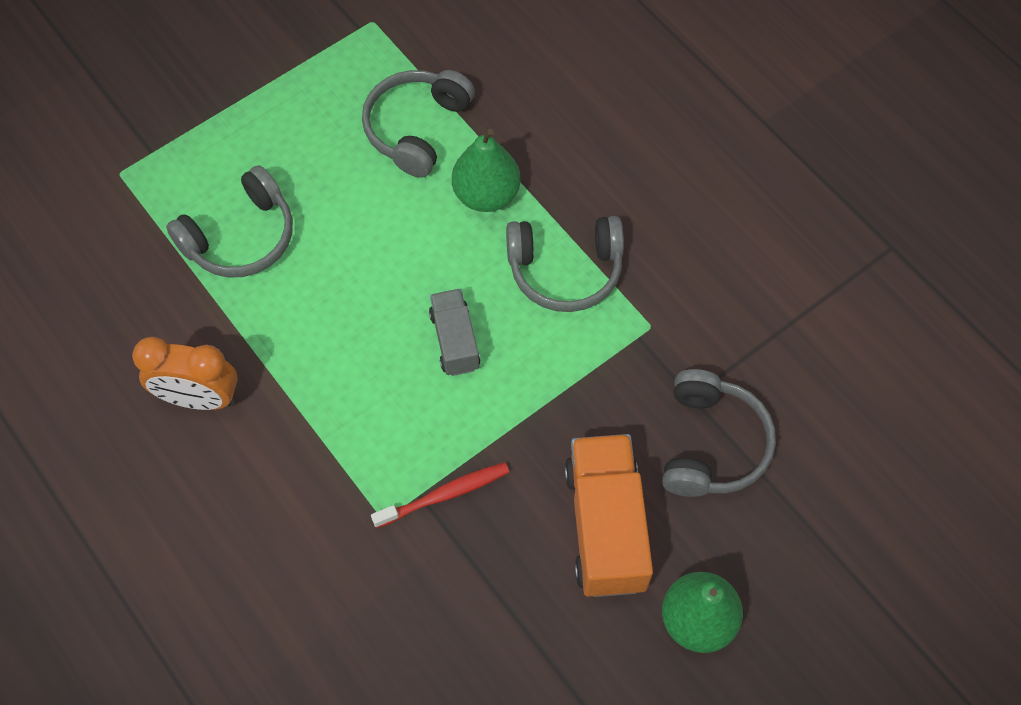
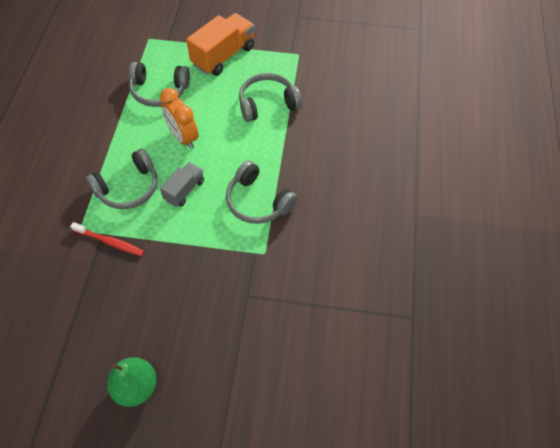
camera: 45 degrees right, 5 degrees down
orange clock [132,337,238,410] -> orange clock moved to [160,88,198,149]
green pear [452,129,521,212] -> none
orange truck [564,434,653,597] -> orange truck moved to [186,13,254,76]
grey headphones [662,369,776,497] -> grey headphones moved to [86,149,158,209]

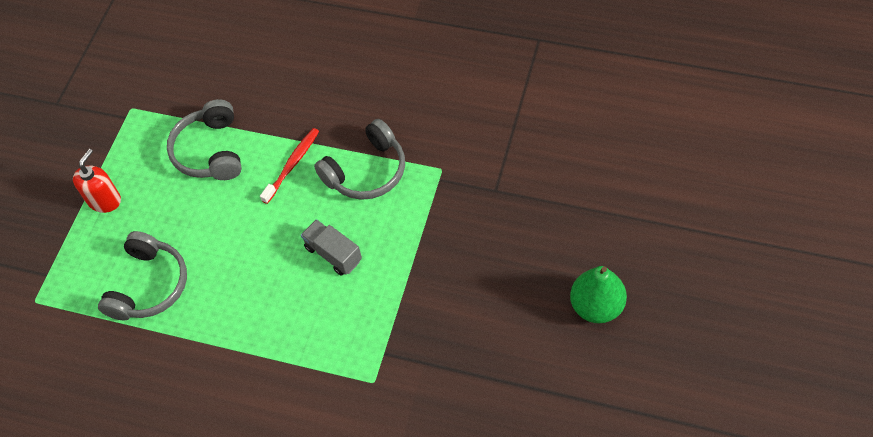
camera: 75 degrees left, 0 degrees up
red toothbrush [70,222,144,256] -> red toothbrush moved to [260,128,319,204]
grey headphones [86,149,158,209] -> none
orange clock [160,88,198,149] -> none
orange truck [186,13,254,76] -> red soap dispenser [73,149,121,213]

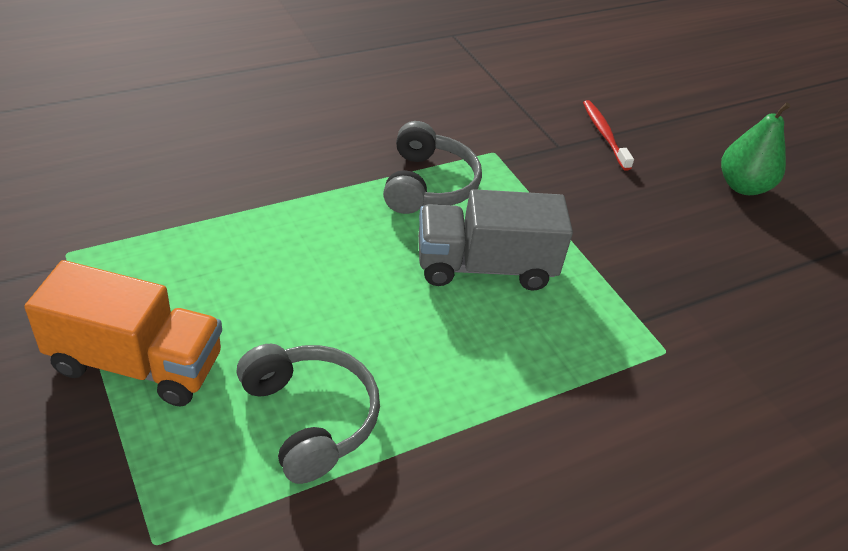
camera: 55 degrees left, 15 degrees down
red soap dispenser [73,149,121,213] -> orange truck [25,260,222,407]
grey headphones [167,99,242,180] -> none
red toothbrush [260,128,319,204] -> red toothbrush moved to [583,100,634,171]
grey truck [301,219,362,275] -> grey truck [418,189,573,291], size x1.73

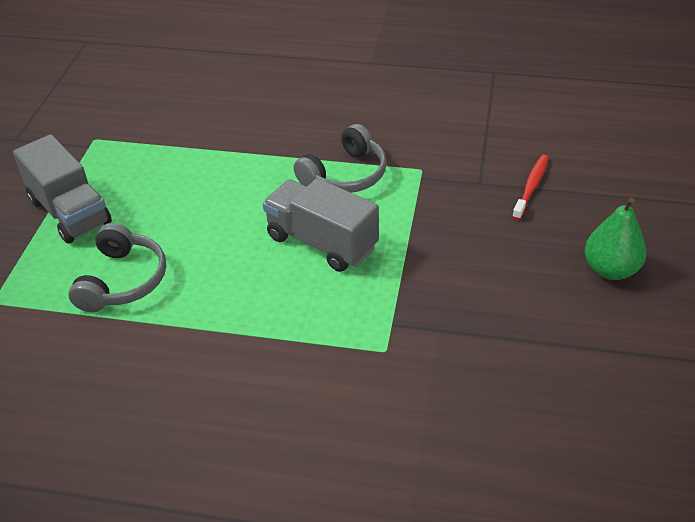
camera: 45 degrees right, 0 degrees up
orange truck [25,260,222,407] -> grey truck [13,134,112,243]

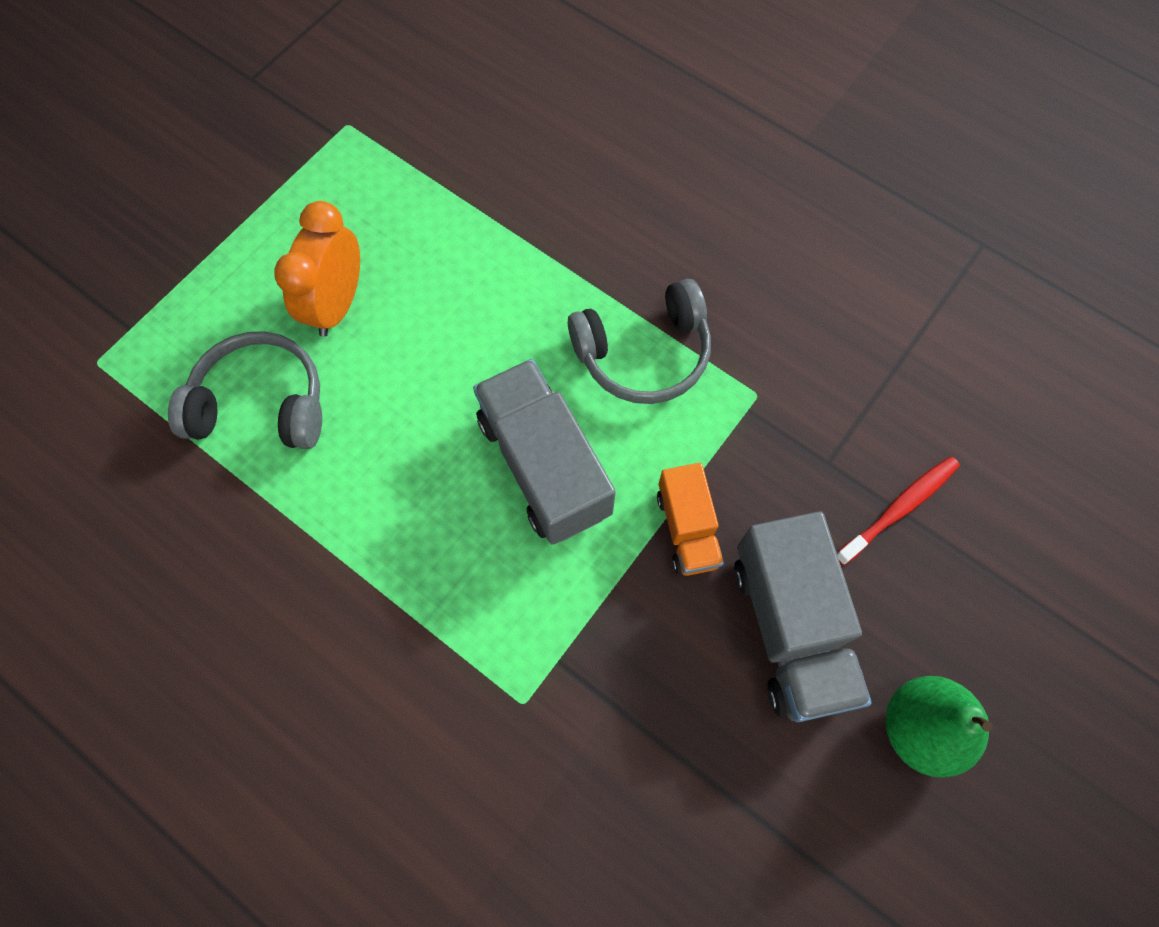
camera: 25 degrees right, 25 degrees up
grey truck [13,134,112,243] -> grey truck moved to [734,511,872,722]
grey headphones [68,223,166,312] -> grey headphones turned 120 degrees counterclockwise [168,331,322,449]
none -> orange clock [274,201,360,337]
none -> orange truck [657,463,724,576]

